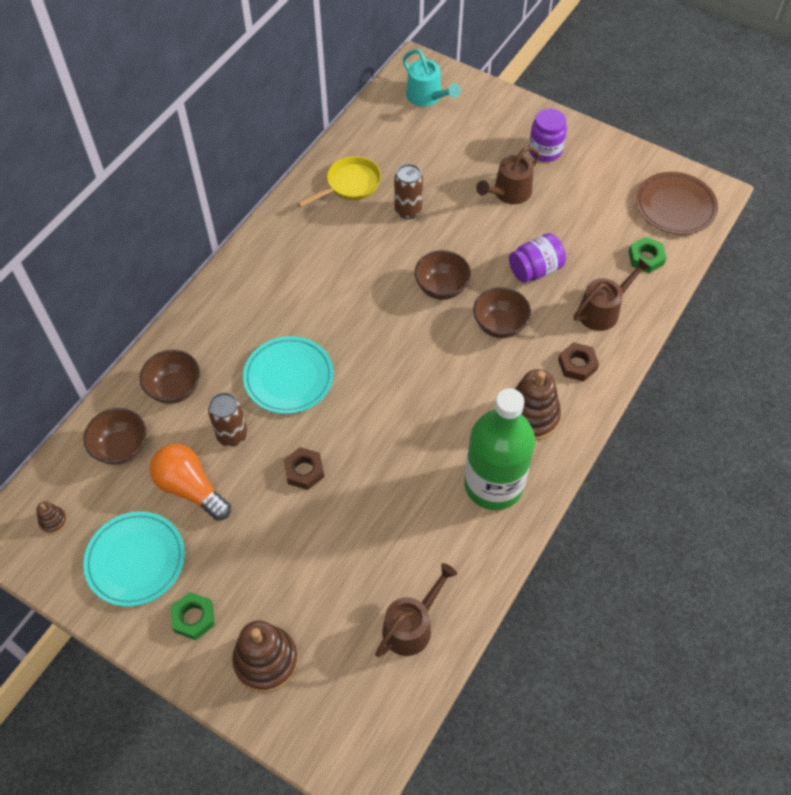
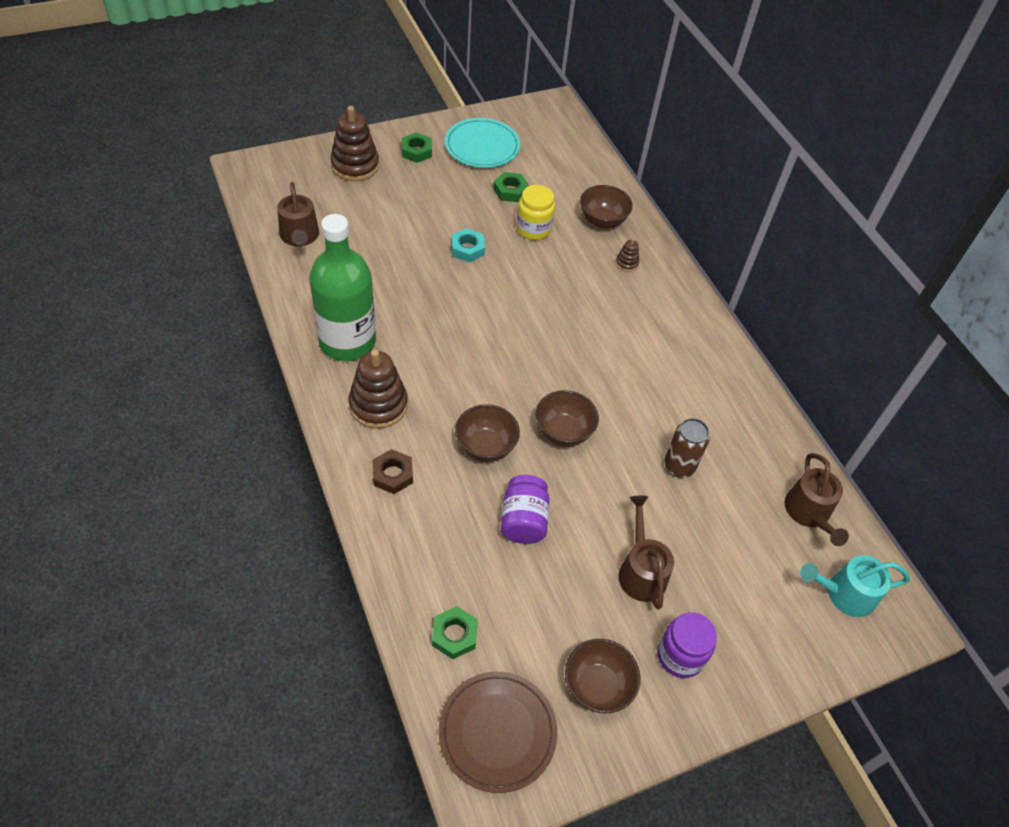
camera: 120 degrees right, 5 degrees down
brown stacking toy [36,501,67,534] -> brown stacking toy moved to [616,238,639,272]
brown bowl [83,408,146,465] -> brown bowl moved to [565,639,641,713]
orange light bulb [150,444,231,521] -> green nut [493,172,529,202]
brown can [208,392,248,447] -> yellow jar [516,185,555,240]
turquoise plate [243,336,334,414] -> none
brown nut [284,447,324,490] -> turquoise nut [451,228,485,262]
yellow pan [297,156,381,207] -> none
brown watering can [574,257,651,331] -> brown watering can moved to [785,453,849,546]

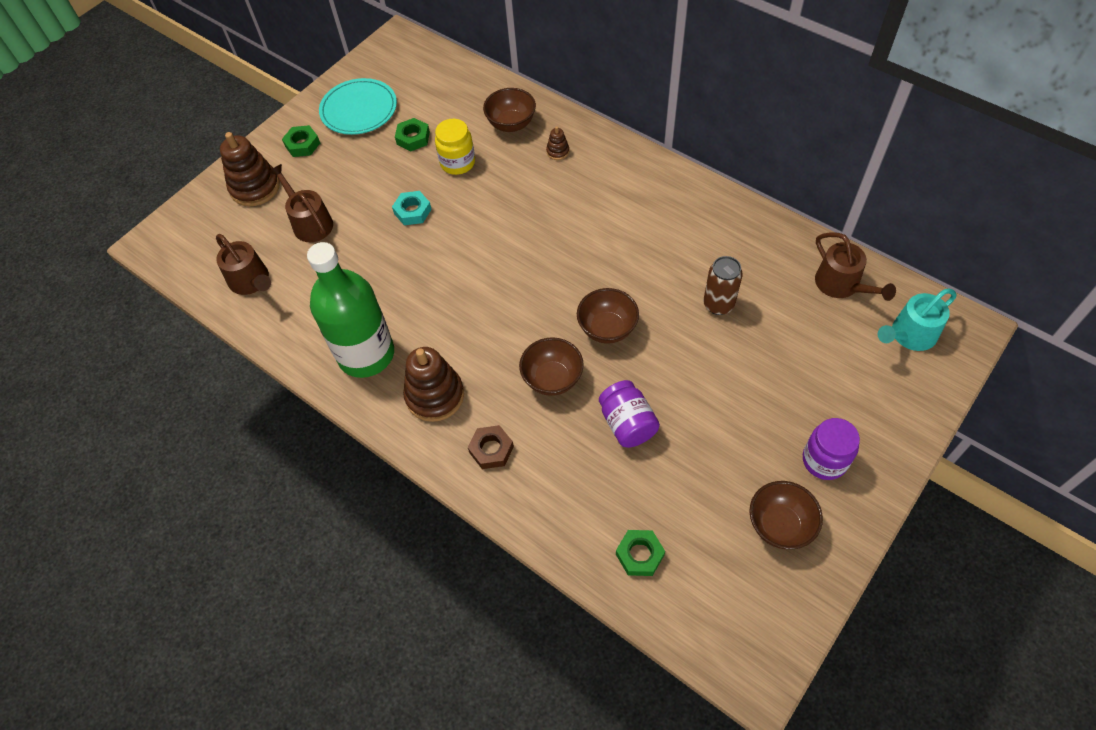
camera: 20 degrees left, 5 degrees up
brown plate [438,672,557,793] -> none
brown watering can [618,496,674,610] -> brown watering can moved to [269,164,333,242]

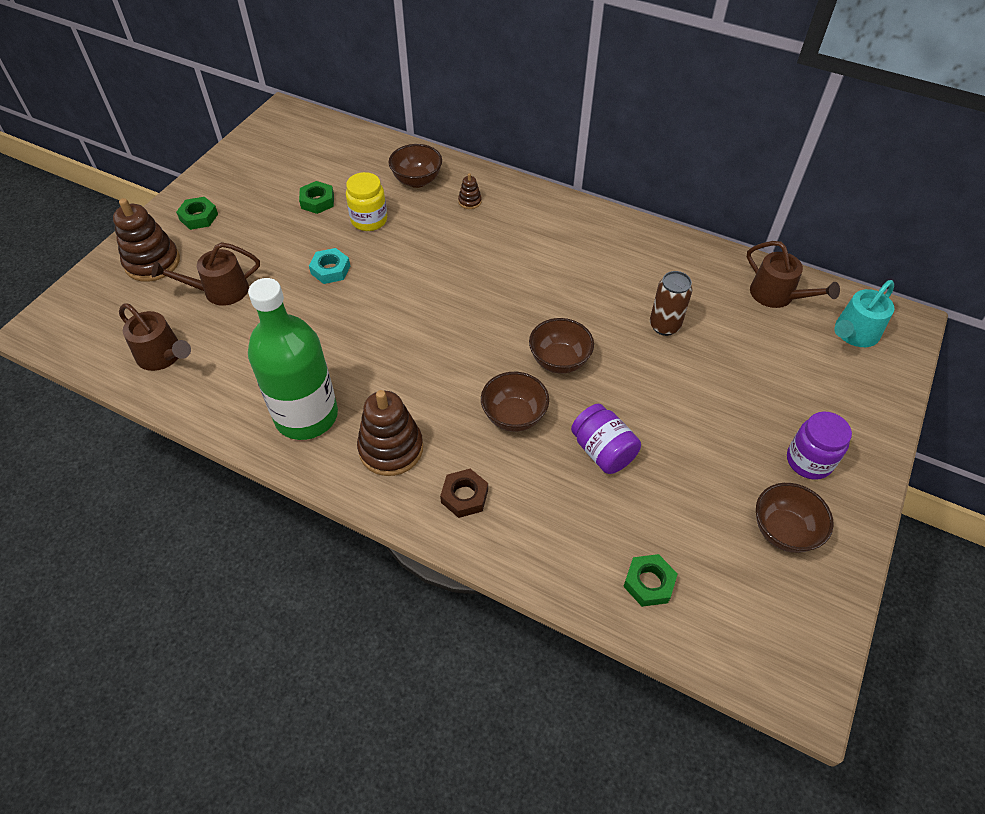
camera: 15 degrees left, 5 degrees down
brown watering can [269,164,333,242] -> brown watering can turned 60 degrees counterclockwise [152,242,260,306]
turquoise plate [319,78,397,135] -> none

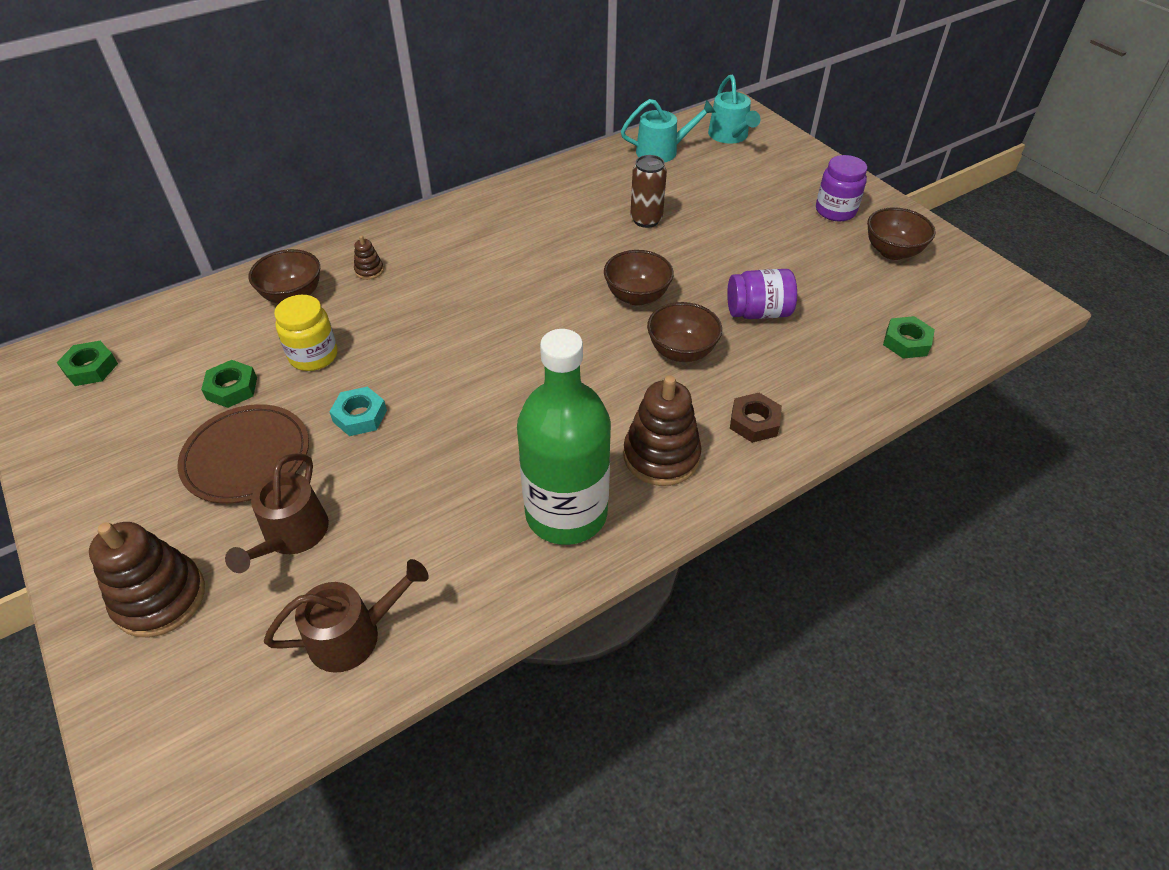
camera: 60 degrees left, 5 degrees down
green nut [176,197,218,230] -> green nut moved to [57,341,118,386]
brown watering can [747,241,840,308] -> turquoise watering can [621,99,716,162]
none -> brown plate [178,404,309,503]

